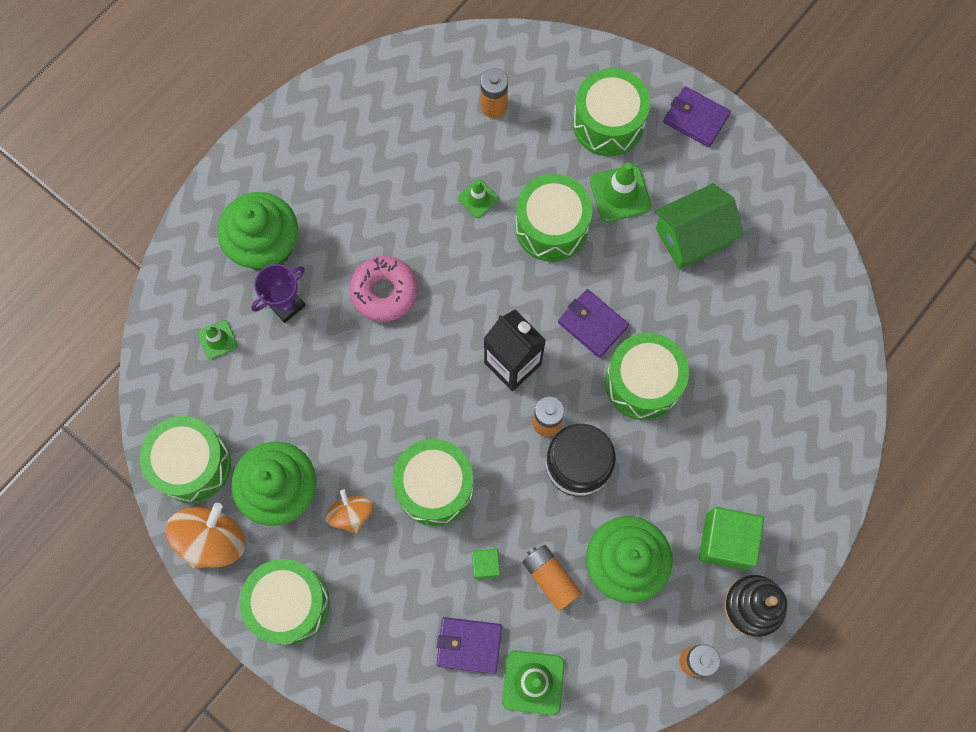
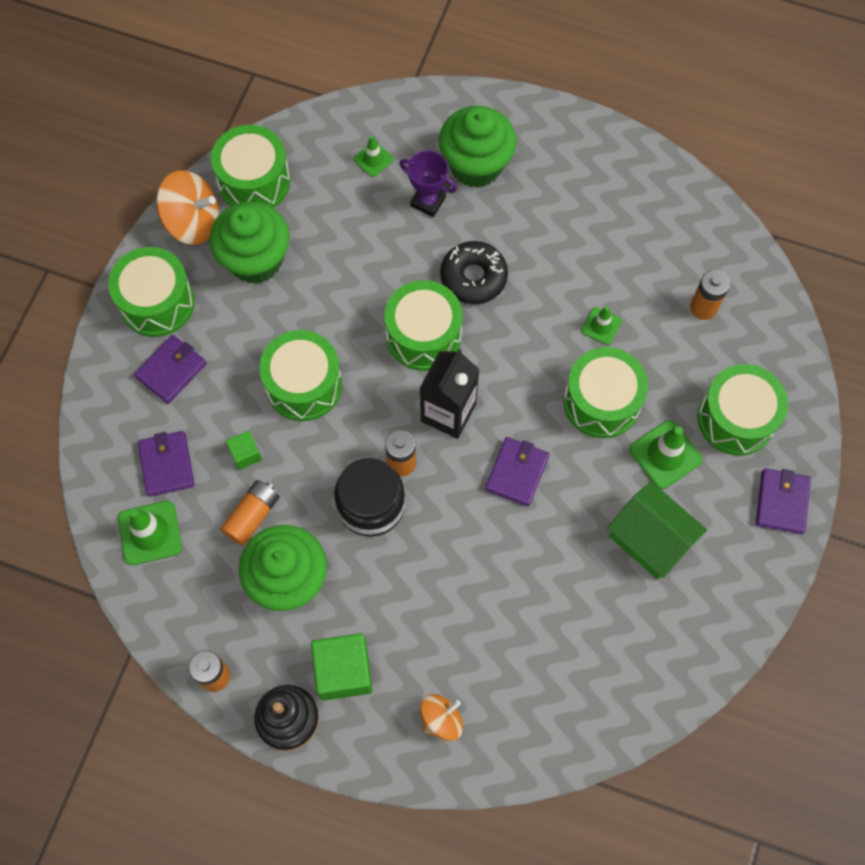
camera: 70 degrees right, 5 degrees down
orange spinning top [325,490,373,534] -> orange spinning top moved to [420,694,463,741]
pink donut [349,256,418,322] -> black donut [440,241,508,304]
green drum [605,333,689,420] -> green drum moved to [385,280,463,371]
none -> purple wallet [134,335,206,404]

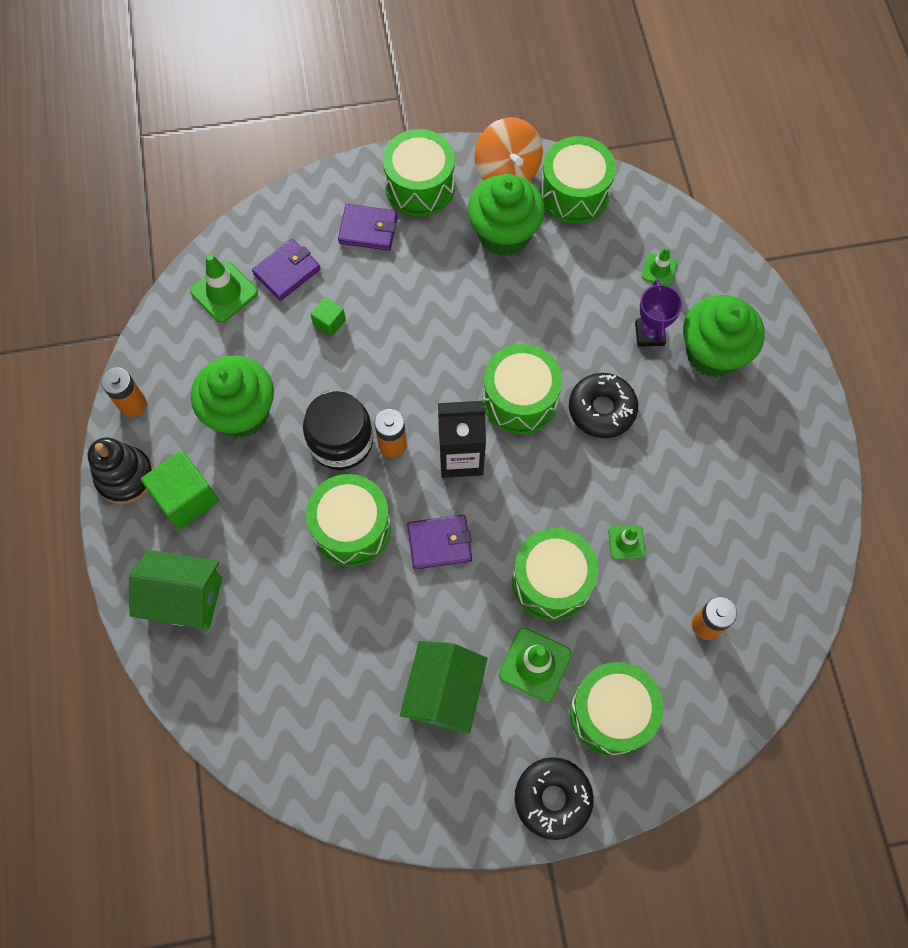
camera: 60 degrees right, 0 degrees up
orange battery [220,480,280,546] -> none
green drum [259,330,342,421] -> green drum moved to [306,474,391,566]
orange spinning top [420,694,463,741] -> green house [129,550,222,629]
purple wallet [756,468,811,534] -> black donut [515,757,594,840]

